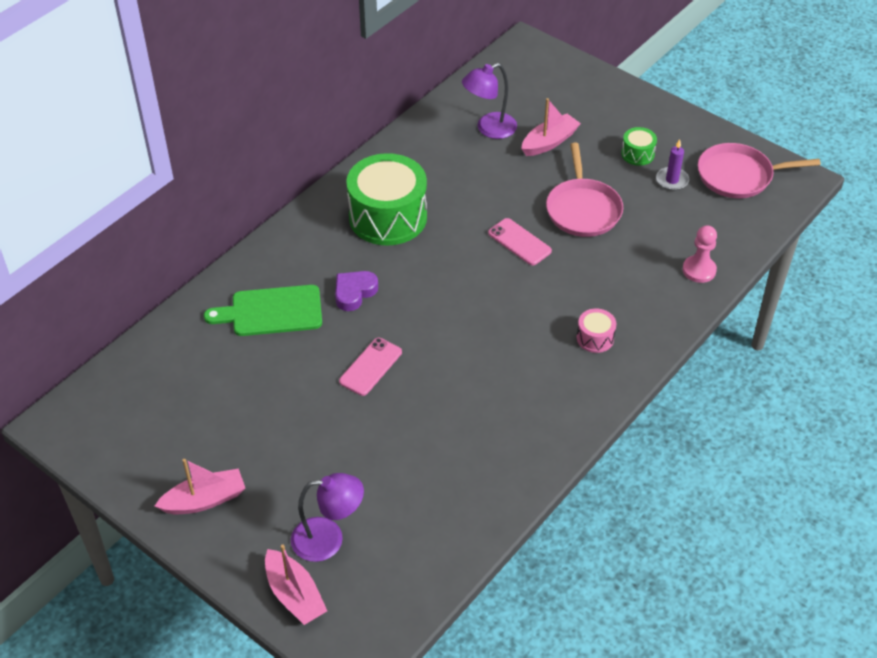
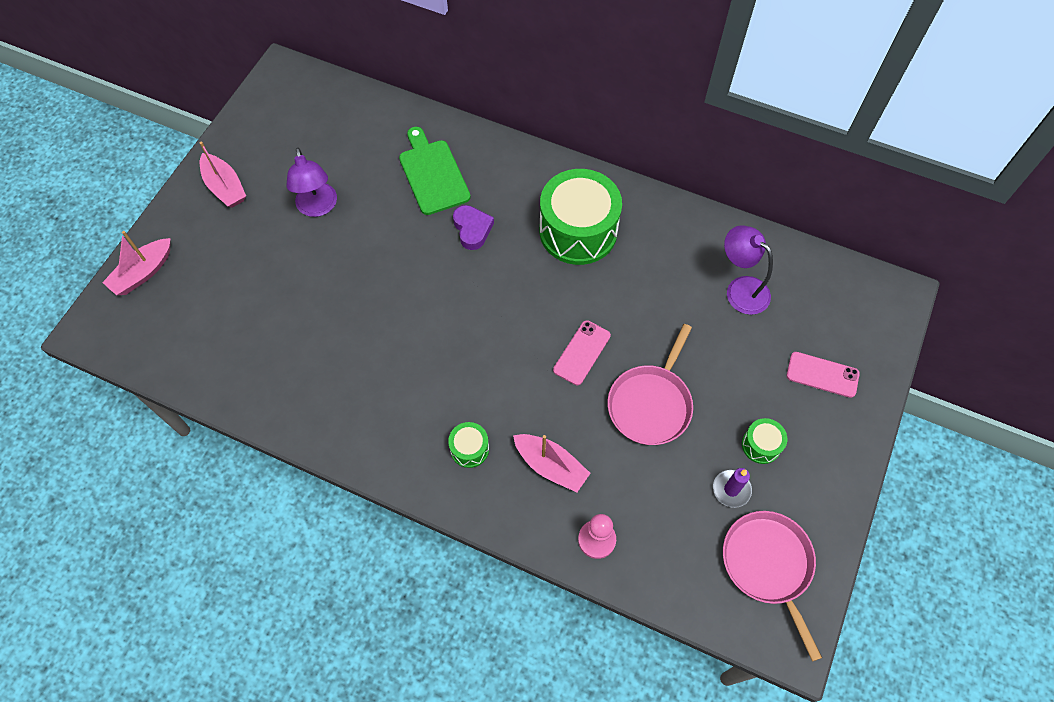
camera: 75 degrees right, 15 degrees up
purple lamp [291,473,364,562] -> purple lamp moved to [286,148,337,217]
purple heart [335,271,378,311] -> purple heart turned 45 degrees clockwise [453,205,494,250]
pink phone [339,338,402,396] -> pink phone moved to [787,352,860,398]
pink boat [521,98,581,156] -> pink boat moved to [513,434,591,492]
pink pan [546,143,623,237] -> pink pan turned 45 degrees counterclockwise [608,324,693,445]
pink drum [577,308,616,353] -> green drum [448,422,489,468]

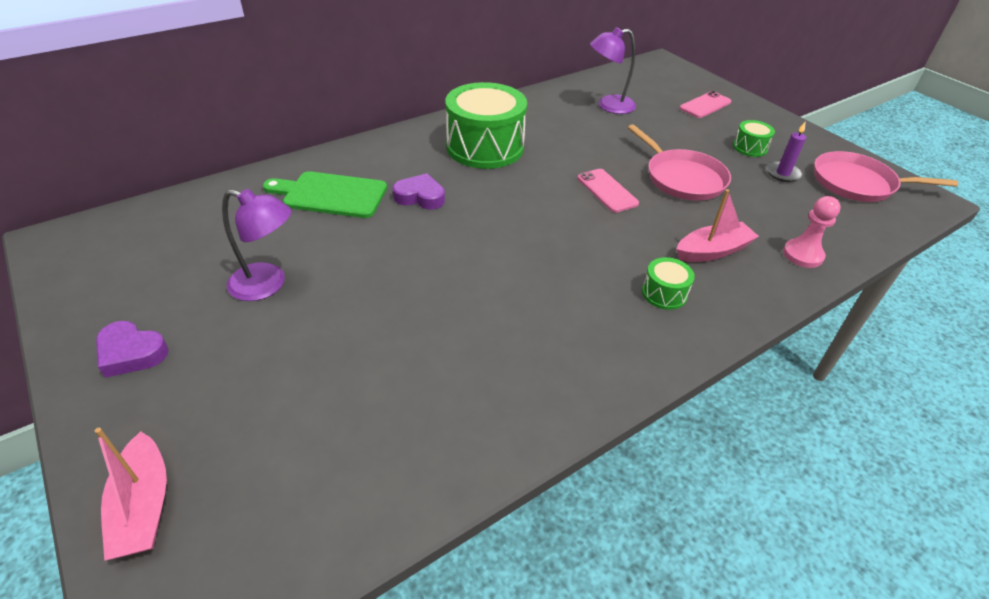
camera: 60 degrees left, 20 degrees down
pink boat [200,142,246,208] -> purple heart [96,321,169,378]

